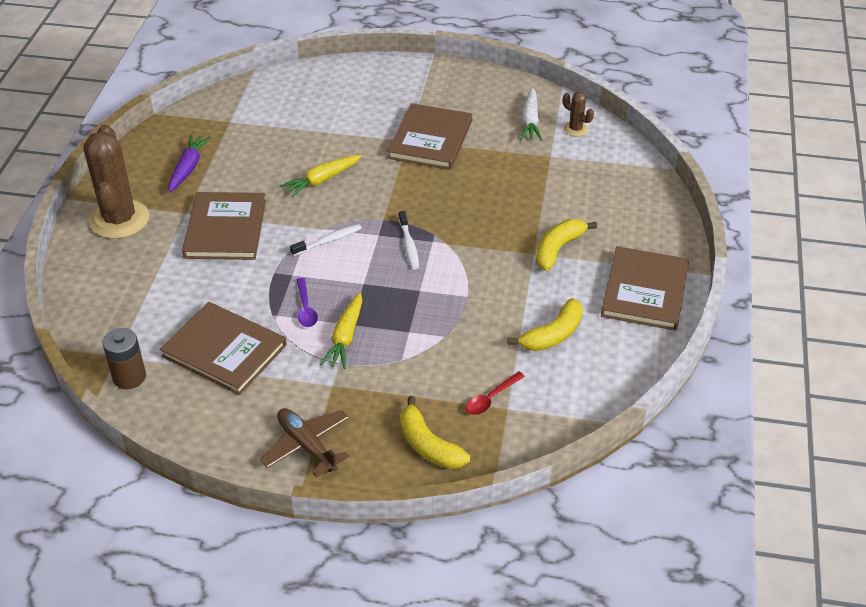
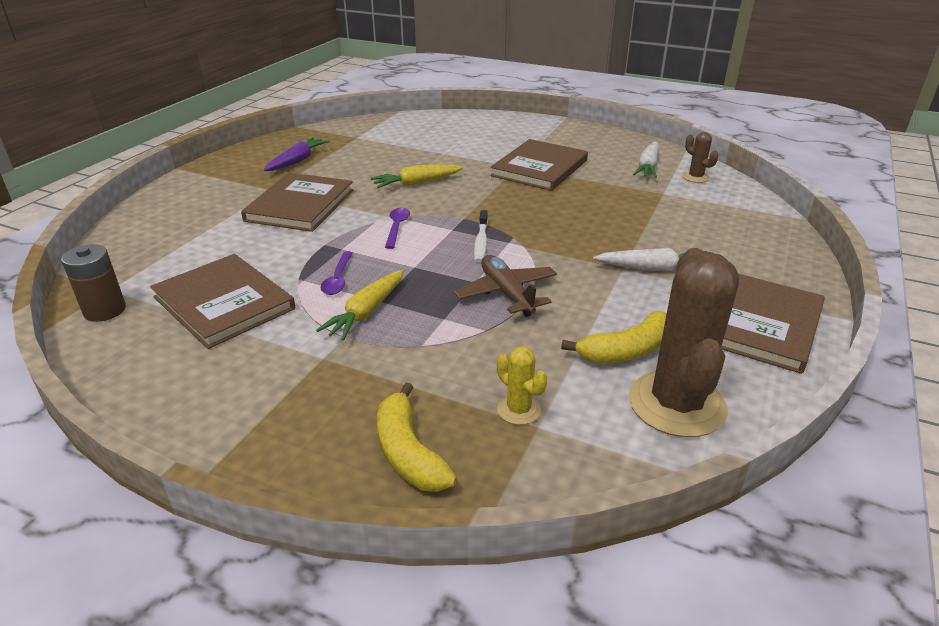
camera: 15 degrees right, 10 degrees down
brown cactus [84,125,149,239] -> brown cactus moved to [629,248,739,437]
brown plane [260,408,350,477] -> brown plane moved to [454,255,557,317]
white toothbrush [290,224,362,256] -> purple spoon [385,208,410,249]
red spoon [465,371,525,415] -> yellow cactus [497,346,547,425]
yellow banana [536,219,597,271] -> white carrot [593,248,707,271]

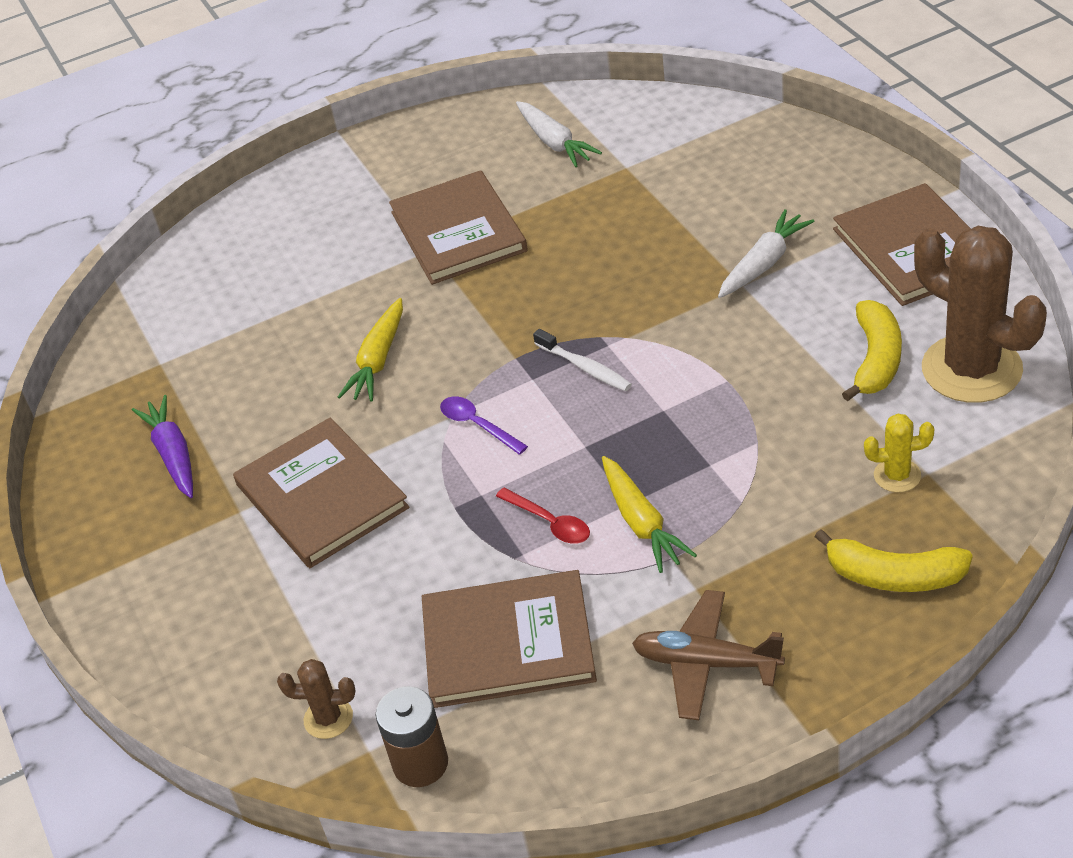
camera: 45 degrees left, 10 degrees up
purple spoon [320,251,353,295] -> red spoon [496,488,590,544]
brown plane [454,255,557,317] -> brown plane moved to [632,590,785,720]
brown cactus [683,132,719,183] -> brown cactus moved to [277,659,355,739]

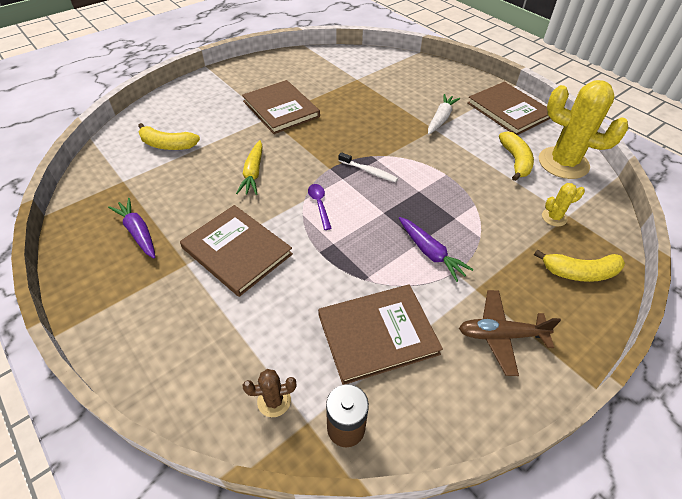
camera: 20 degrees left, 5 degrees up
purple spoon [440,397,528,455] -> purple spoon turned 45 degrees clockwise [308,184,332,230]
red spoon [496,488,590,544] -> none
white carrot [516,101,602,167] -> none
yellow carrot [602,456,697,573] -> purple carrot [399,217,474,282]
brown cactus [914,226,1047,403] -> yellow cactus [539,80,628,179]
none -> yellow banana [138,123,200,150]

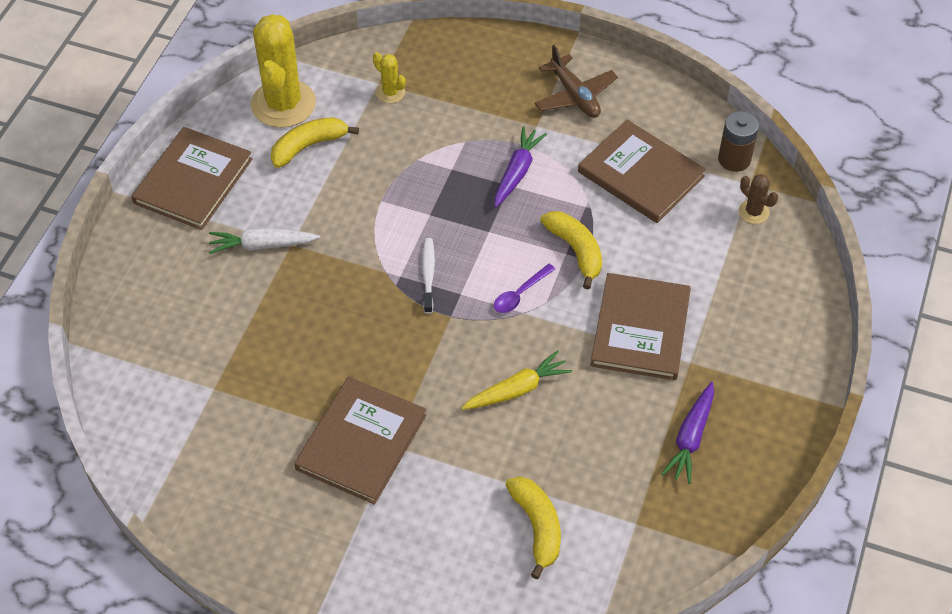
camera: 120 degrees left, 5 degrees up
yellow banana [534,249,625,282] -> yellow banana moved to [540,211,602,290]

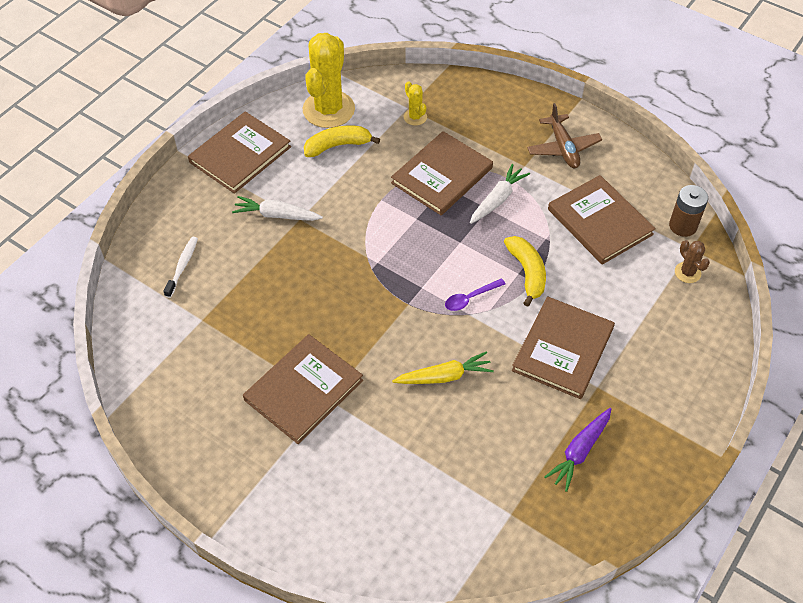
camera: 15 degrees right, 0 degrees up
white toothbrush [422,238,435,314] -> white toothbrush moved to [163,237,198,298]
purple carrot [494,126,547,207] -> white carrot [470,164,530,224]
yellow banana [505,477,561,579] -> none
none -> brown book [391,131,493,215]

